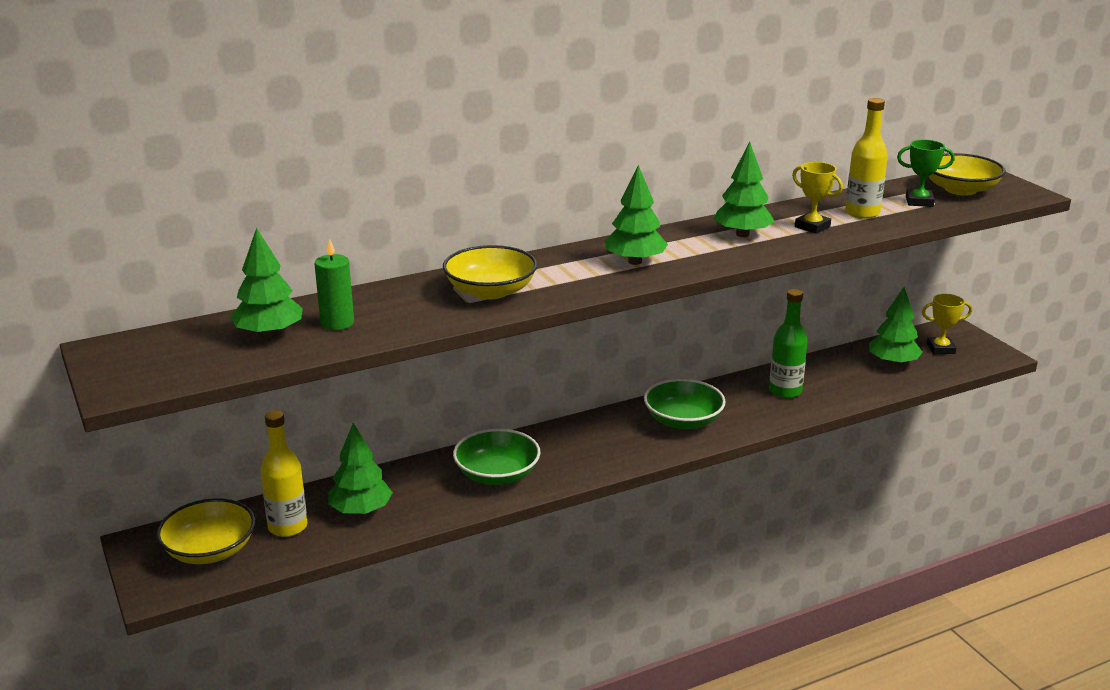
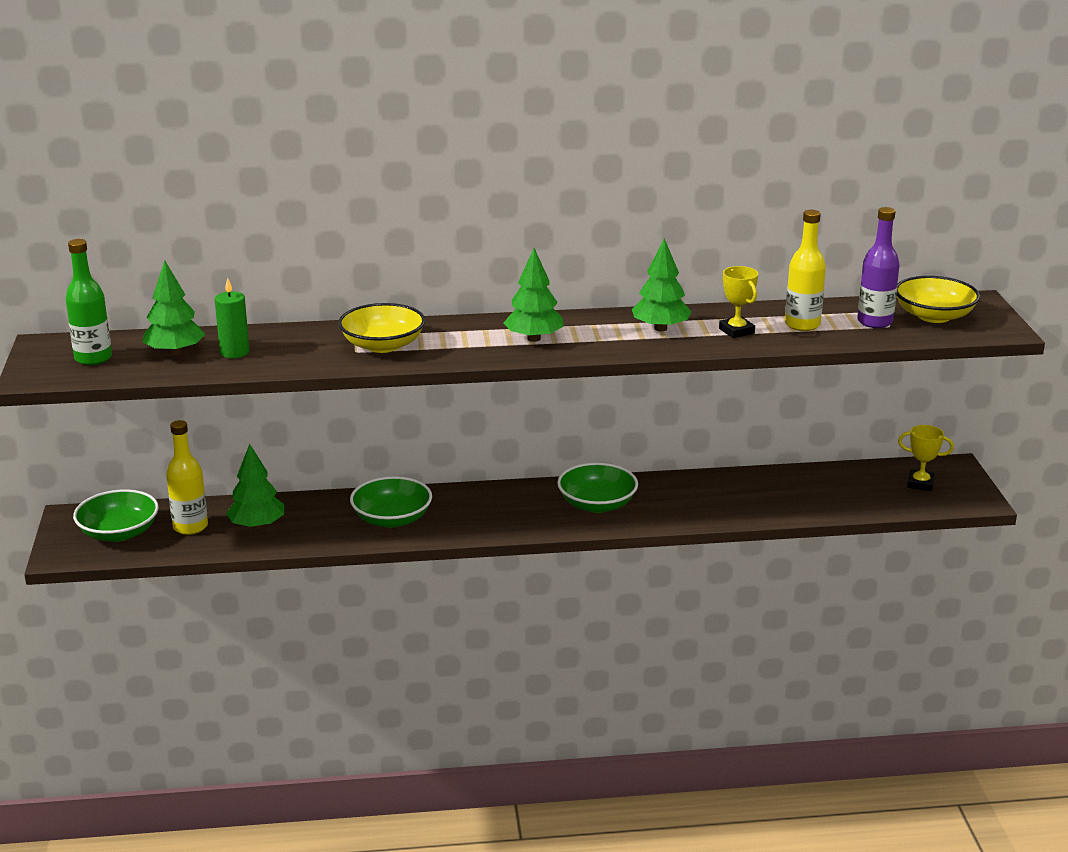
camera: 20 degrees right, 0 degrees up
yellow bowl [156,498,255,564] -> green bowl [73,489,159,542]
green bottle [769,289,808,398] -> green bottle moved to [65,239,112,365]
green tree [869,287,922,366] -> none
green trophy [897,140,955,207] -> purple bottle [857,207,900,328]

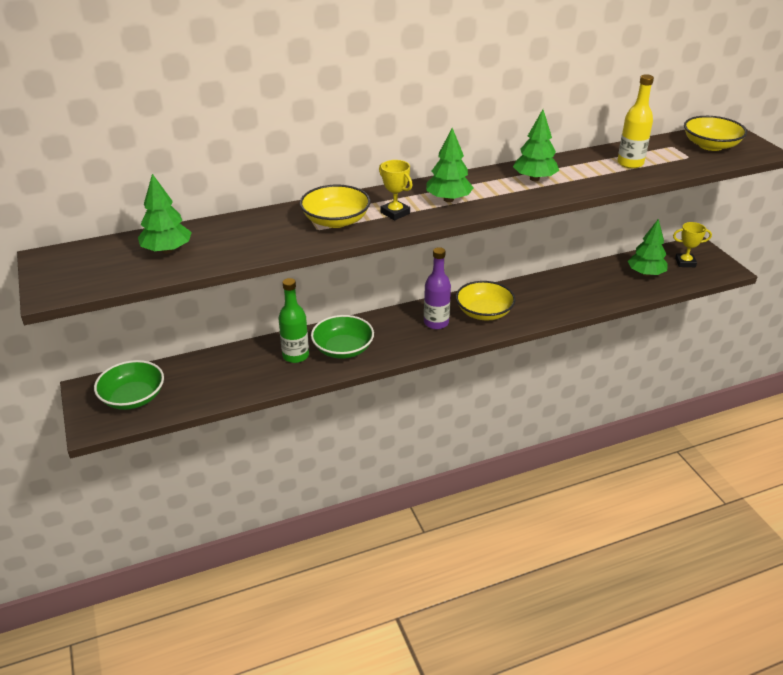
camera: 15 degrees left, 10 degrees up
green bottle [65,239,112,365] -> green bottle moved to [279,278,309,363]
yellow bottle [166,420,208,535] -> none
green candle [215,278,250,358] -> none
green tree [226,444,284,529] -> green tree moved to [628,219,668,276]
green bowl [557,463,638,513] -> yellow bowl [456,281,516,320]
yellow trophy [719,266,758,338] -> yellow trophy moved to [379,160,413,220]
purple bottle [857,207,900,328] -> purple bottle moved to [424,247,451,329]

